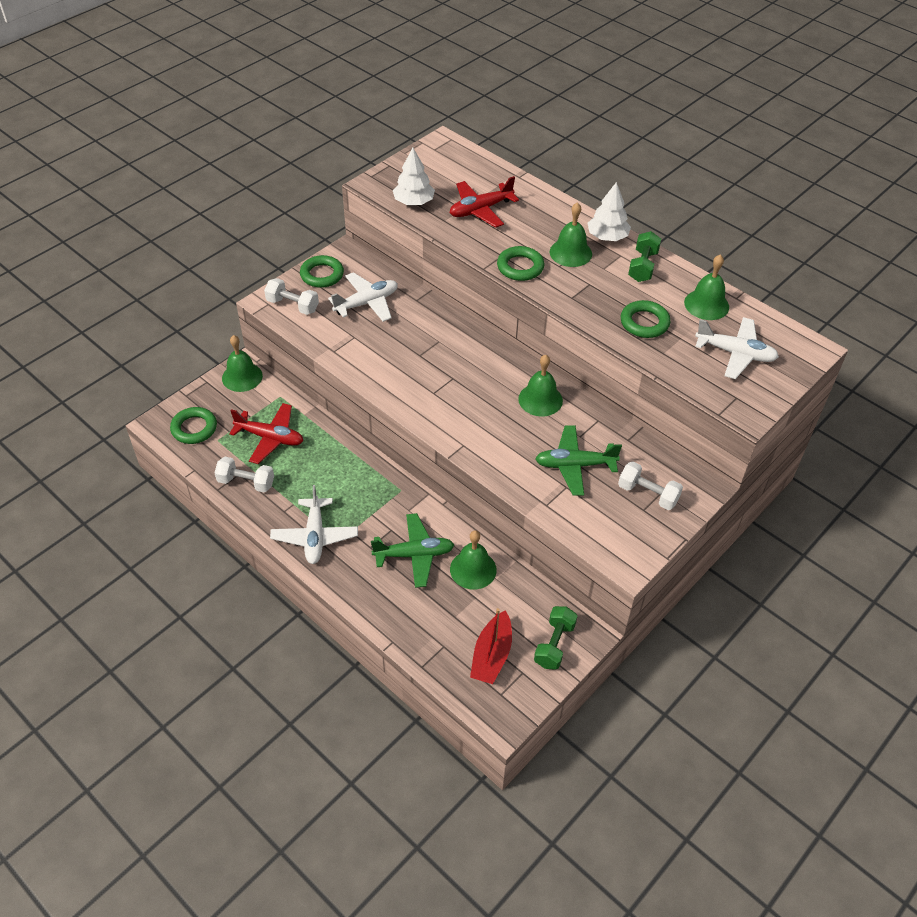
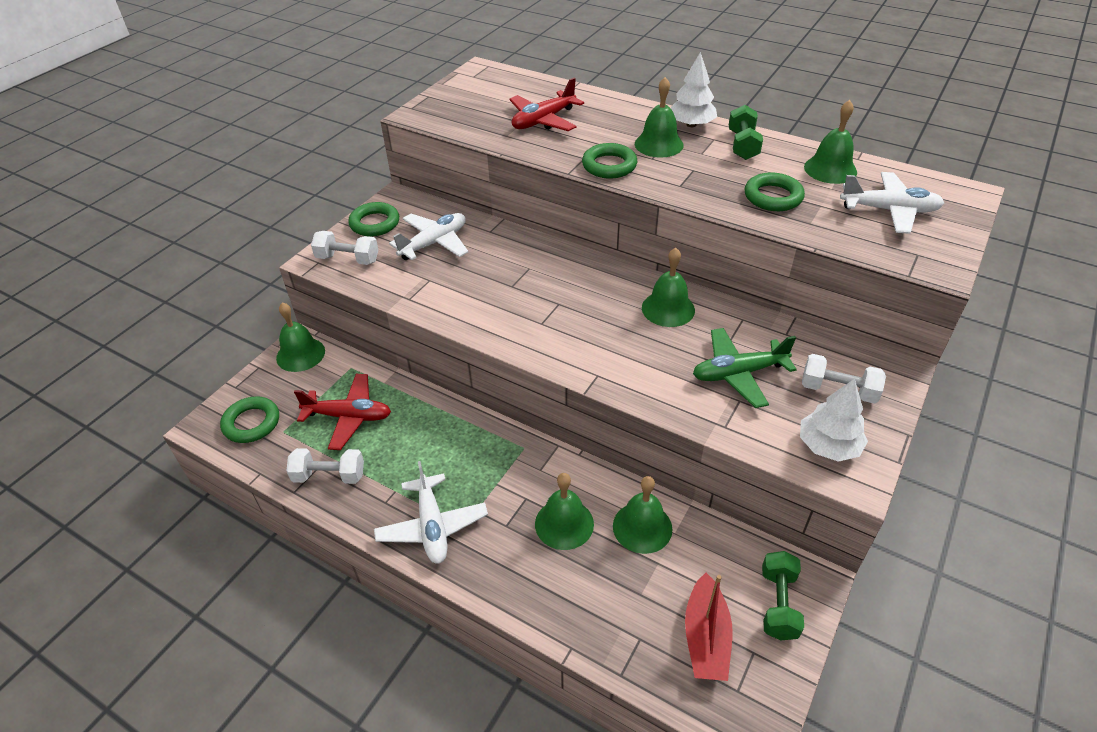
camera: 10 degrees left, 5 degrees down
green plane [371,513,454,588] -> green bell [535,473,594,550]
white tree [393,148,435,205] -> white tree moved to [800,379,868,462]

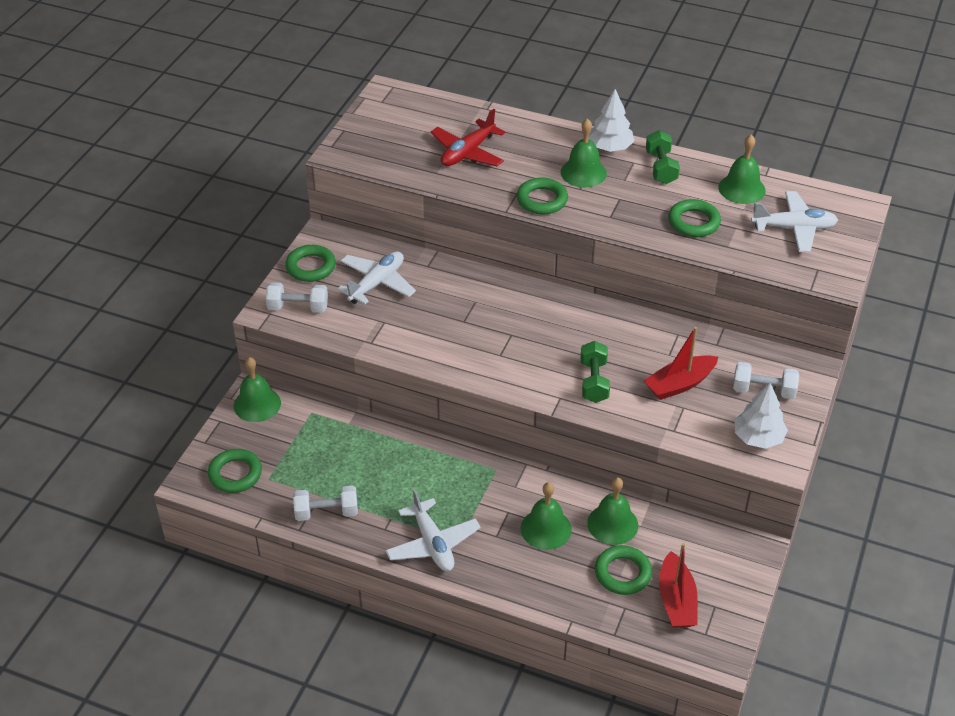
camera: 10 degrees left, 0 degrees up
red plane [294,374,391,450] -> none
green bell [642,248,695,327] -> none
green plane [693,328,797,408] -> red boat [644,327,718,400]
green dumbbell [762,551,804,640] -> green dumbbell moved to [581,341,610,403]
none -> green ring [595,545,652,595]

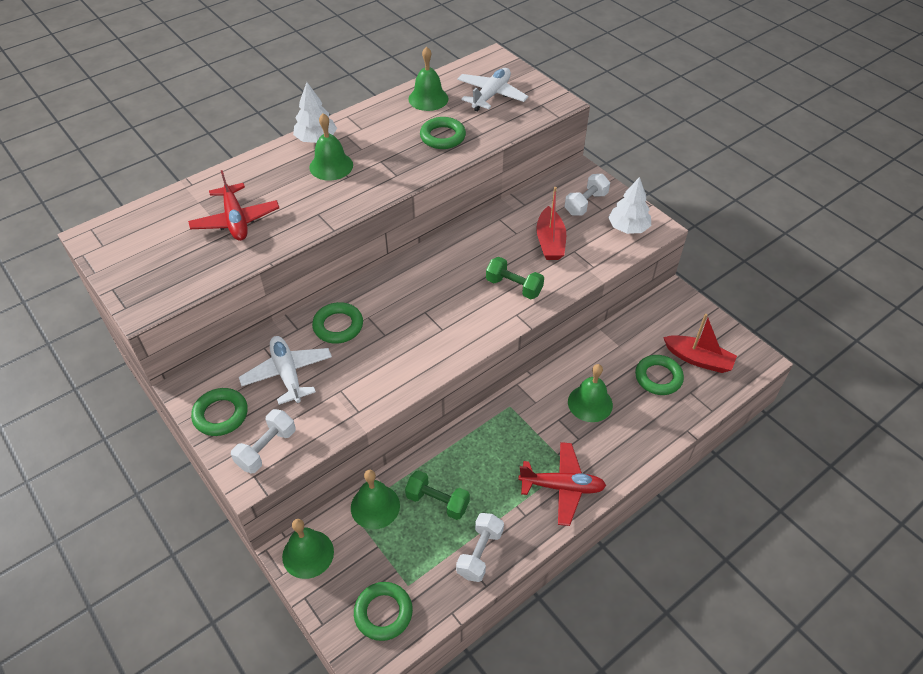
camera: 60 degrees left, 5 degrees up
white plane [385,489,481,571] -> red plane [518,442,606,526]
green ring [517,177,568,215] -> green ring moved to [312,302,363,344]
green bell [587,477,638,545] -> green bell moved to [351,470,400,529]
green dumbbell [646,130,680,184] -> green dumbbell moved to [405,470,470,520]

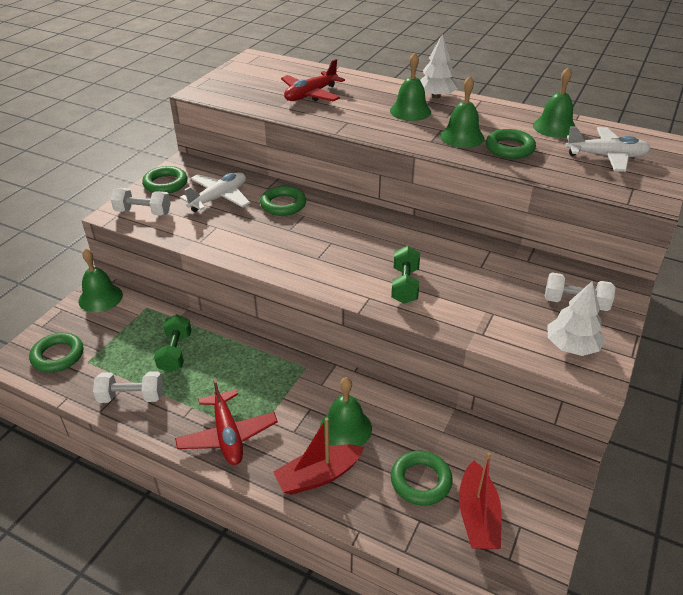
camera: 65 degrees right, 10 degrees down
green bell [351,470,400,529] -> green bell moved to [440,76,484,148]
red boat [536,187,566,260] -> red boat moved to [273,417,364,495]

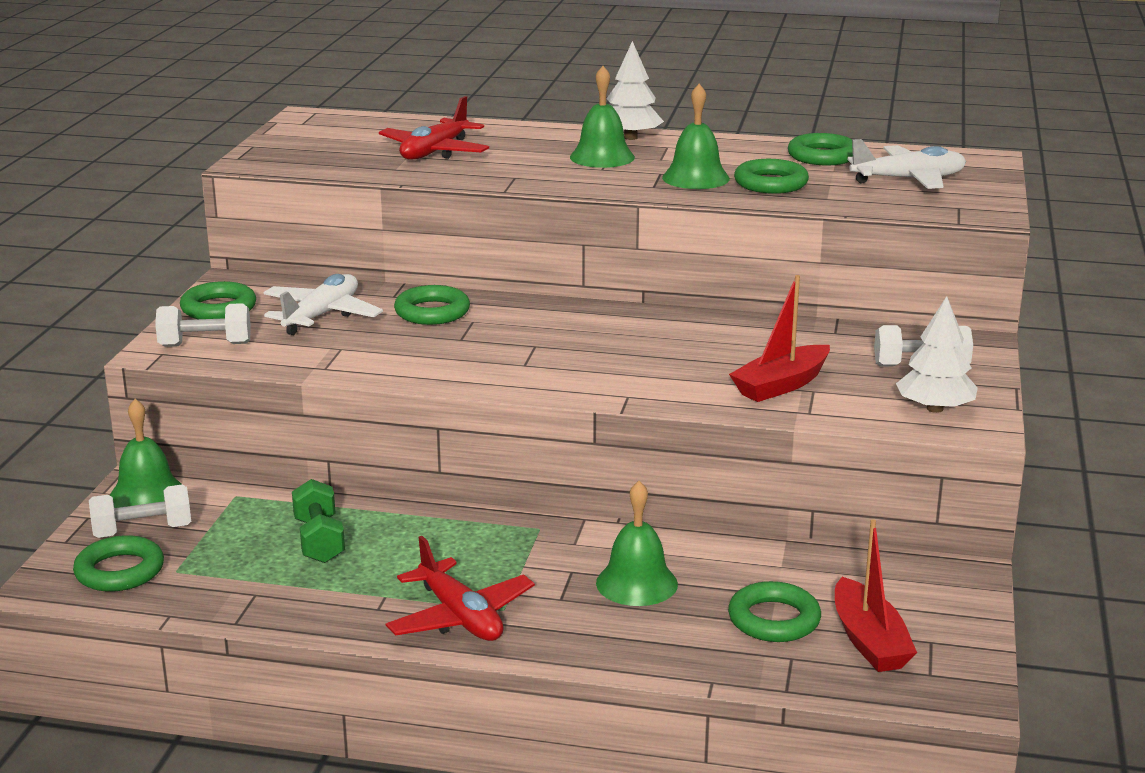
camera: 15 degrees left, 15 degrees down
white dumbbell [93,371,163,403] -> white dumbbell moved to [89,485,191,538]
red boat [273,417,364,495] -> red boat moved to [729,275,830,402]
green dumbbell [391,246,420,304] -> none
green bell [533,67,576,138] -> green ring [788,133,853,165]

